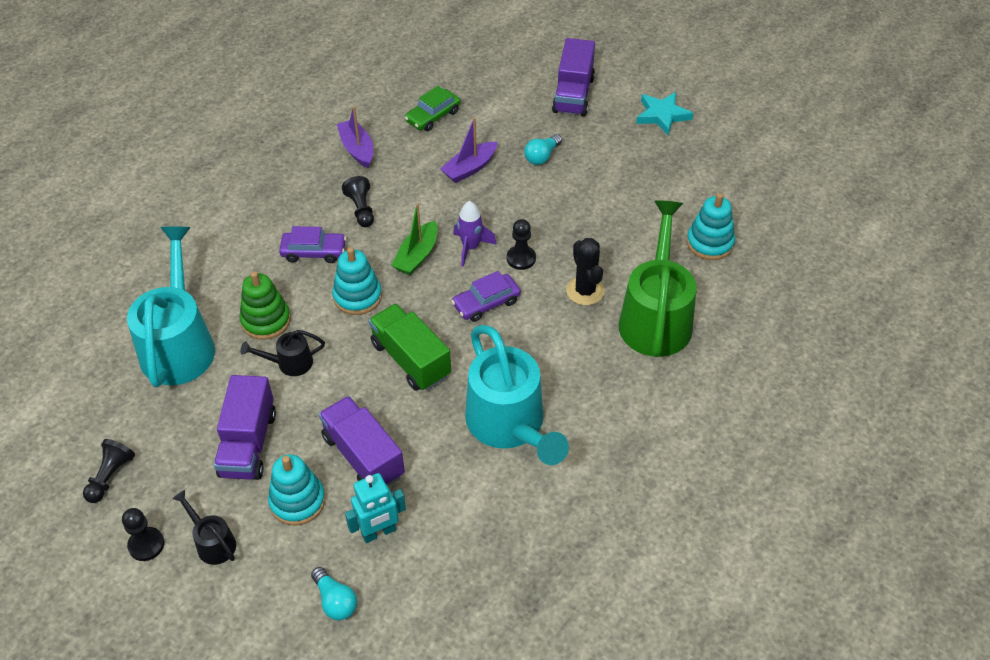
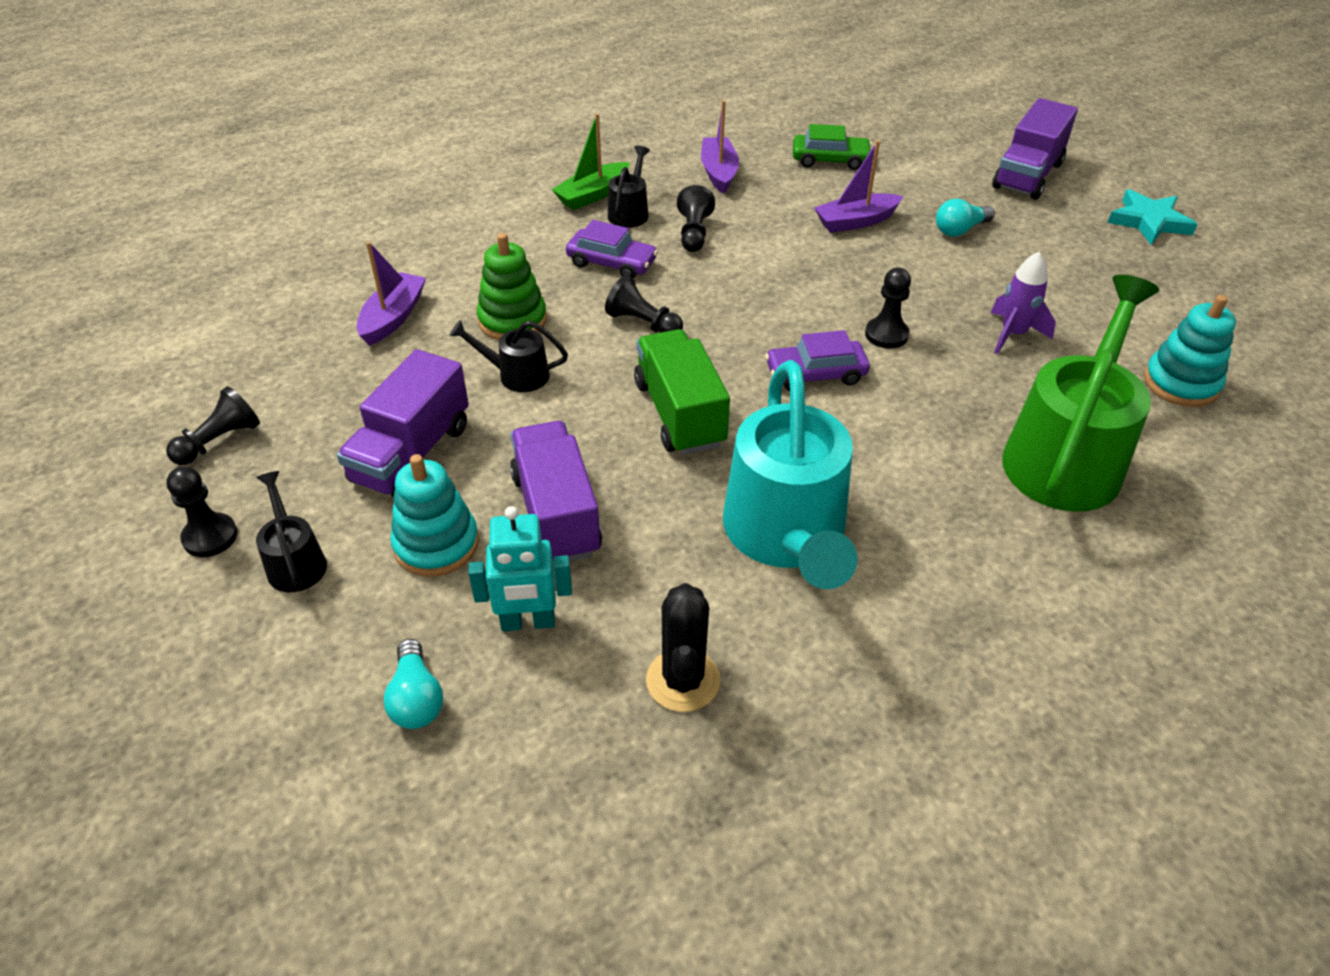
camera: 20 degrees right, 5 degrees down
turquoise watering can [127,226,215,387] -> purple boat [357,241,426,346]
turquoise stacking toy [332,247,382,315] -> black pawn [605,276,683,333]
green boat [391,203,438,275] -> green boat moved to [552,113,630,210]
green car [405,86,461,131] -> green car turned 150 degrees counterclockwise [793,124,872,170]
purple rocket [453,201,497,267] -> purple rocket moved to [991,252,1056,354]
black cactus [566,238,604,305] -> black cactus moved to [646,583,720,712]
none -> black watering can [608,146,650,228]

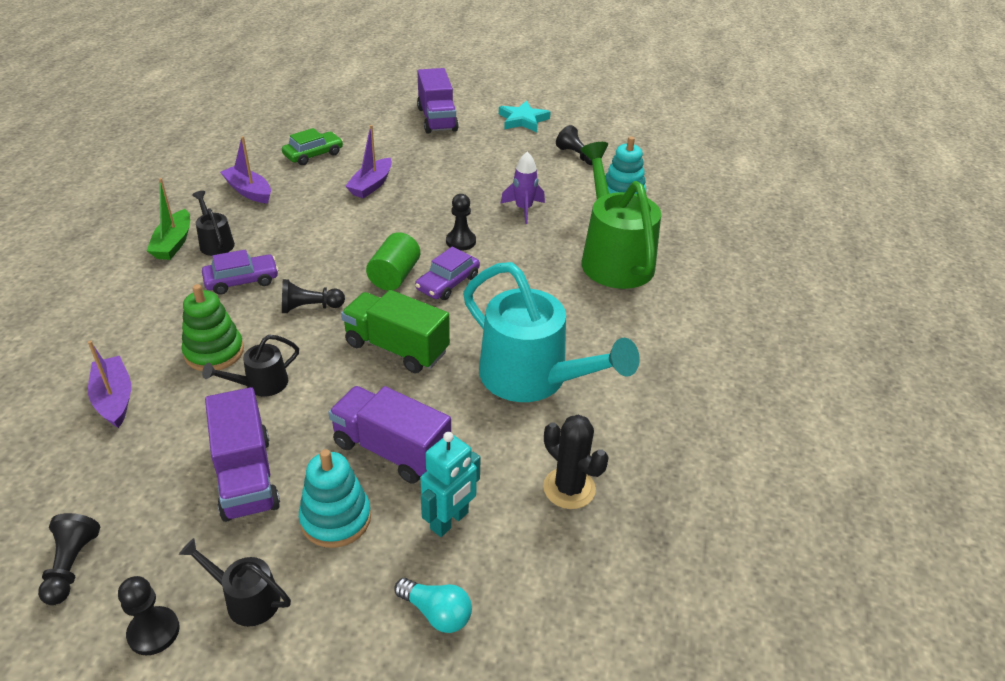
camera: 45 degrees left, 5 degrees down
black pawn [677,185,715,252] -> black pawn moved to [556,125,592,165]
turquoise light bulb [936,199,995,237] -> none
none -> green cylinder [366,232,420,291]

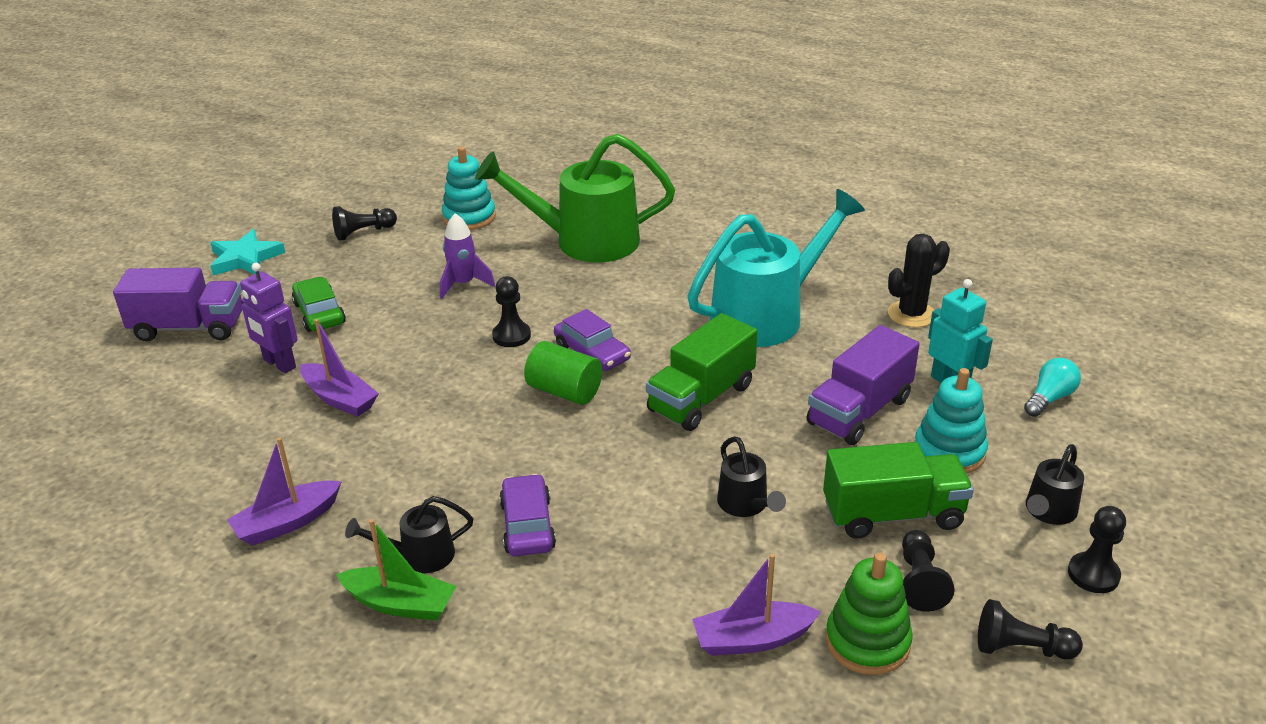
camera: 75 degrees left, 5 degrees down
green stacking toy [182,284,244,371] -> green stacking toy moved to [826,553,913,675]
purple truck [205,387,280,522] -> green truck [823,442,974,539]
green car [282,128,343,165] -> green car moved to [292,277,346,332]
black pawn [282,279,345,313] -> black pawn moved to [902,530,955,612]
none -> purple robot [240,263,298,373]

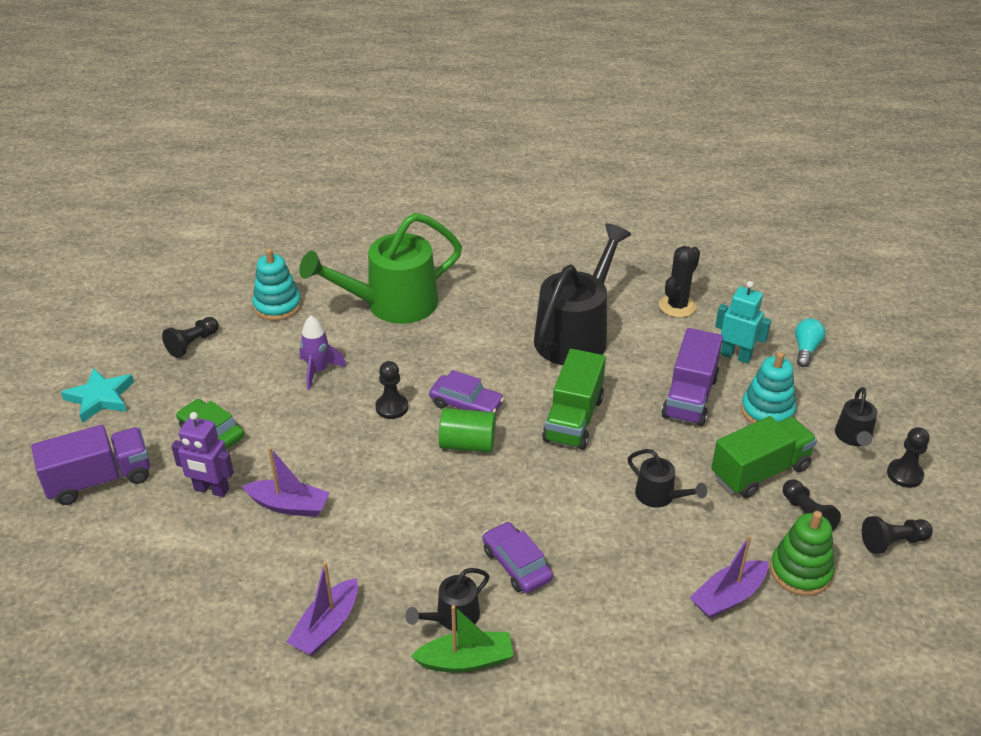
camera: 25 degrees left, 5 degrees up
turquoise watering can [688,189,865,347] -> black watering can [534,223,631,365]

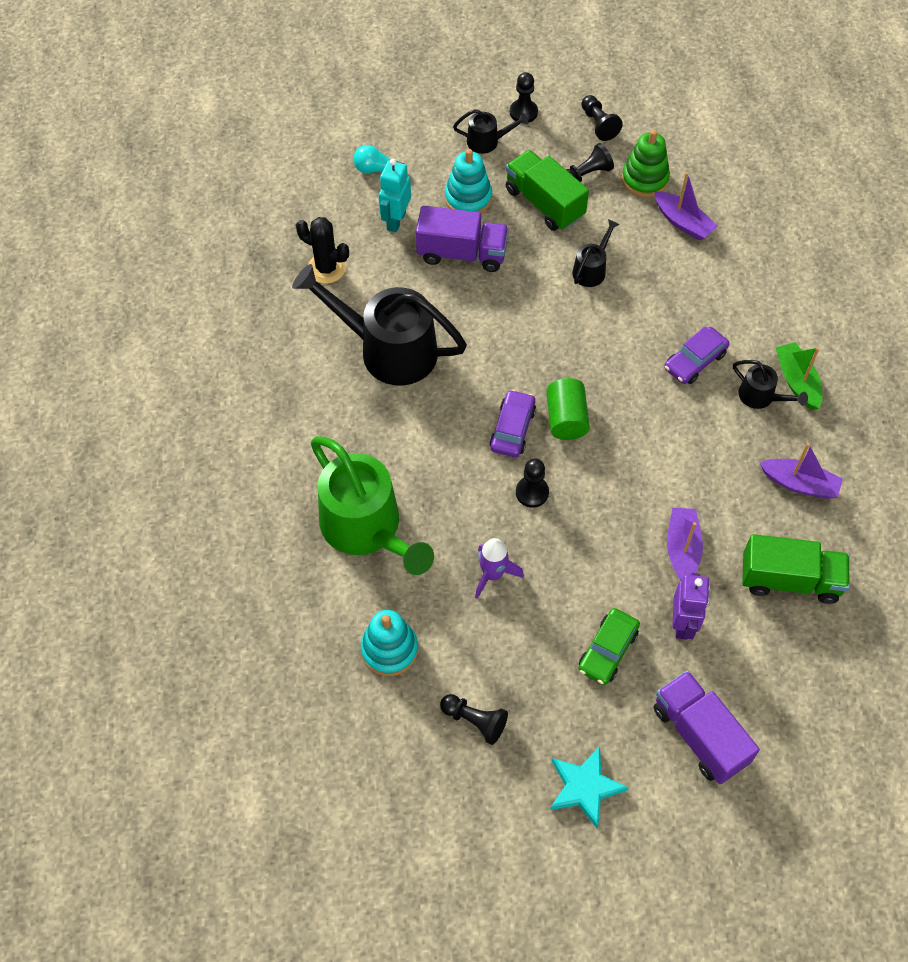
camera: 100 degrees left, 20 degrees up
green truck [542,349,606,450] -> green truck moved to [742,534,850,604]

